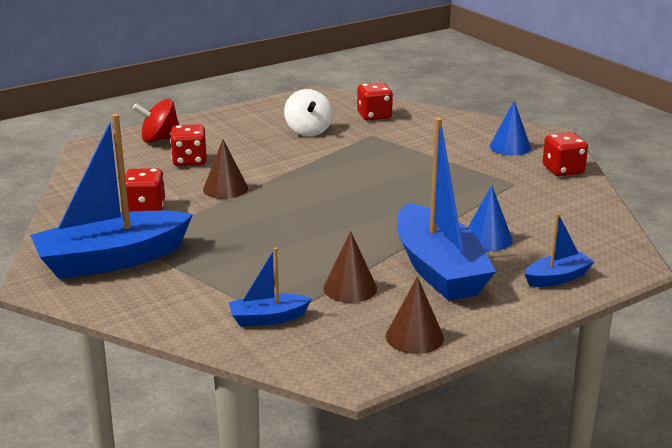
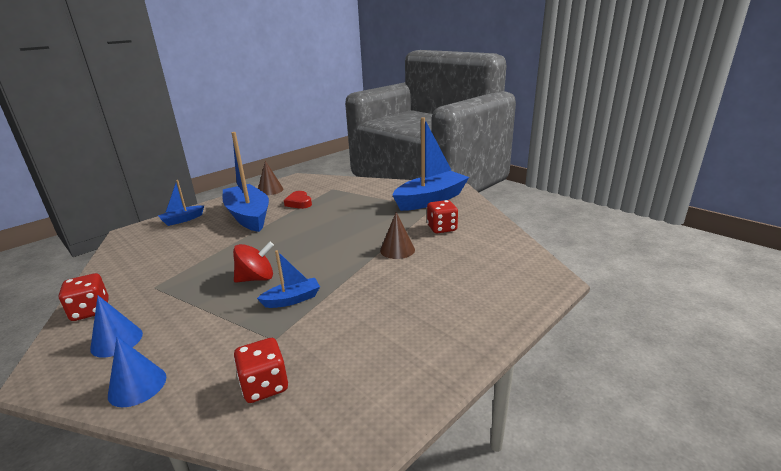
camera: 170 degrees right, 0 degrees up
red spinning top [133,99,179,143] -> red spinning top moved to [233,242,274,283]
red dice [170,124,207,166] -> none
blue boat [229,247,312,327] -> blue boat moved to [257,250,320,308]
white spinning top [284,89,333,136] -> none
brown cone [323,231,377,303] -> red heart [284,191,312,209]
blue cone [468,185,513,251] -> blue cone moved to [108,336,166,407]

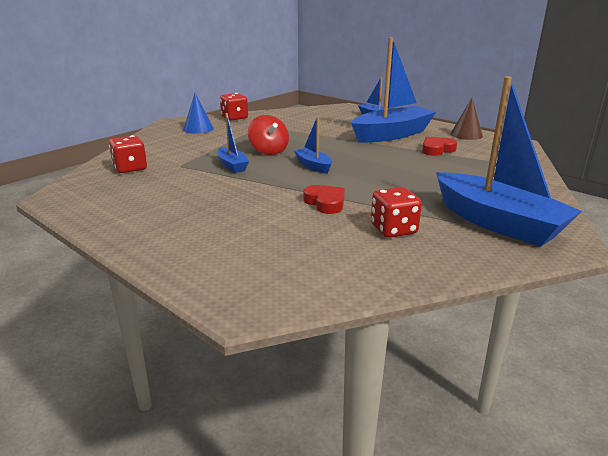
camera: 85 degrees right, 0 degrees up
blue cone [108,336,166,407] -> none
brown cone [380,212,415,259] -> red heart [304,185,345,214]
none -> blue boat [294,116,332,174]

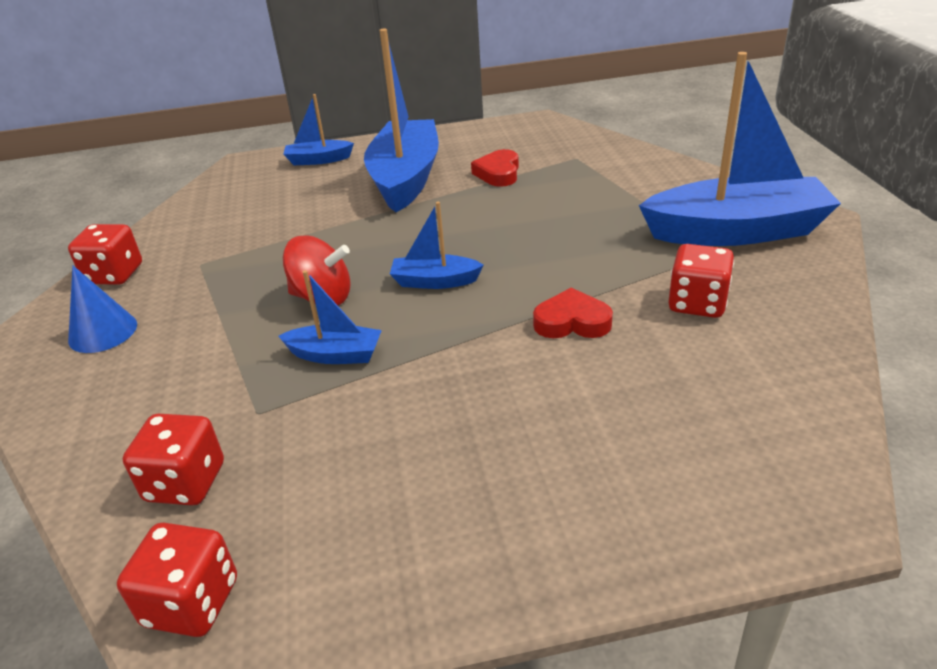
camera: 50 degrees left, 10 degrees up
brown cone [450,97,483,140] -> none
none -> red dice [117,523,237,637]

